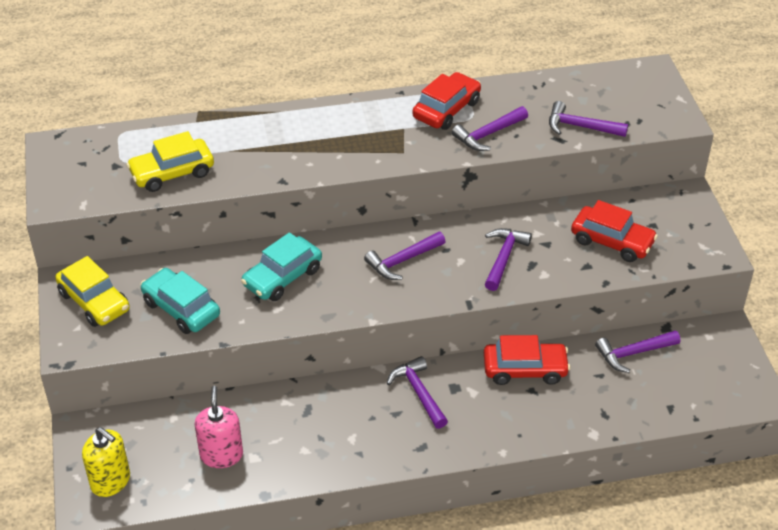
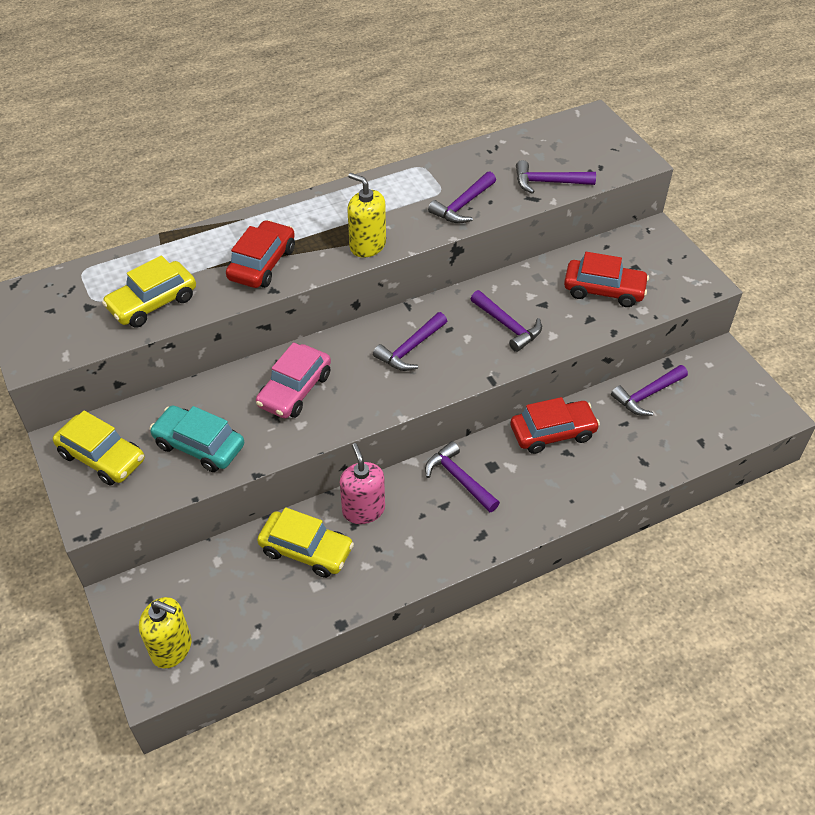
camera: 15 degrees left, 5 degrees up
pink soap dispenser [194,386,243,468] -> pink soap dispenser moved to [340,443,385,524]
turquoise car [241,232,322,301] -> pink car [256,342,331,418]
red car [412,72,481,130] -> red car moved to [226,220,295,288]
purple hammer [485,228,532,291] -> purple hammer turned 135 degrees clockwise [471,290,542,352]
none -> yellow car [257,507,354,578]
none -> yellow soap dispenser [348,173,386,257]

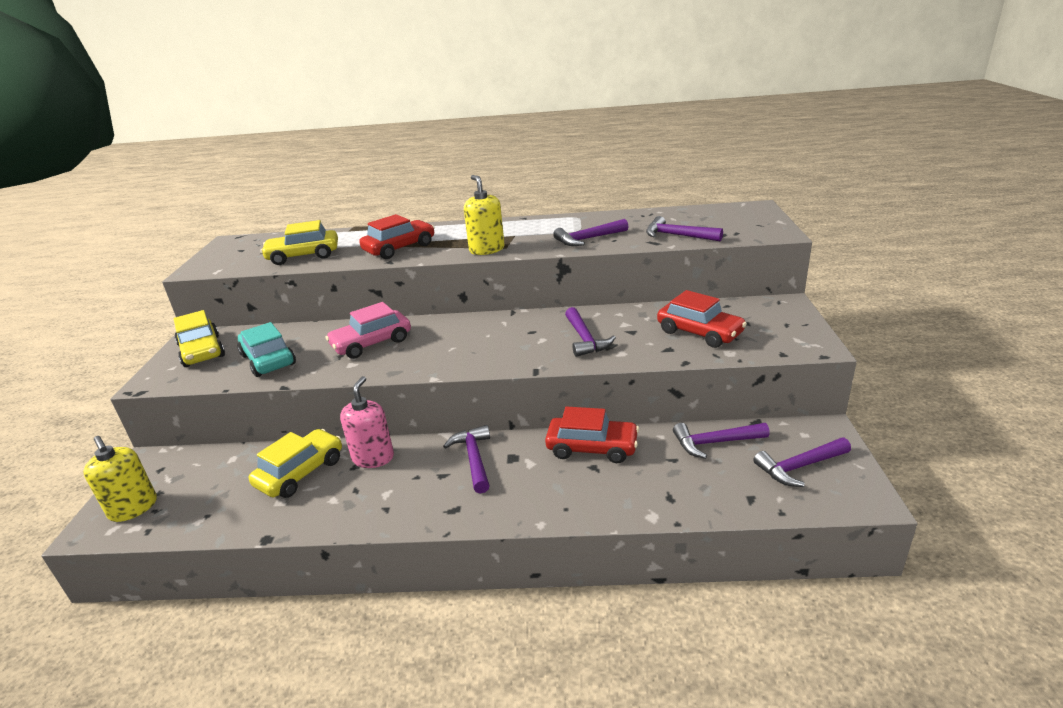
camera: 30 degrees right, 20 degrees down
yellow car [257,507,354,578] -> yellow car turned 105 degrees counterclockwise [249,429,342,498]
purple hammer [373,312,447,371] -> purple hammer moved to [753,438,851,487]

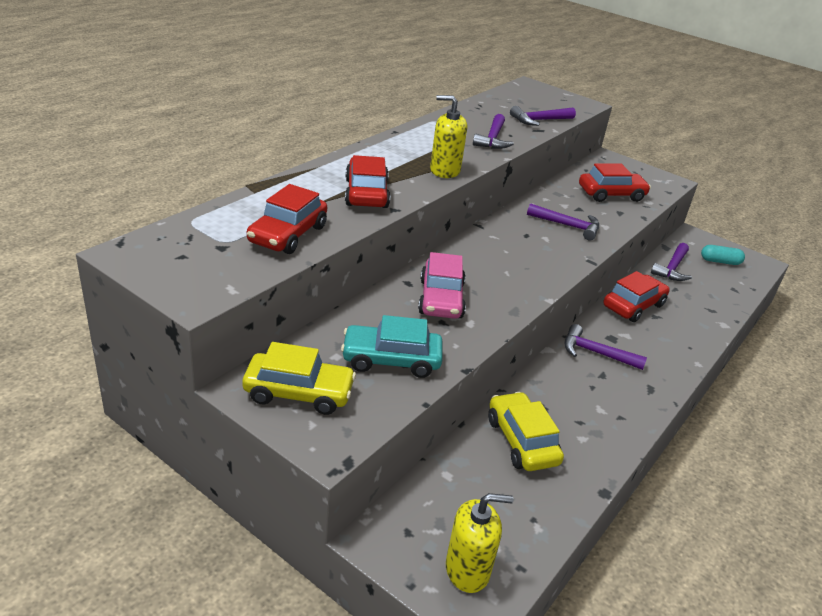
camera: 60 degrees left, 5 degrees up
yellow car [261,220,338,265] -> red car [247,184,327,254]
pink soap dispenser [340,376,394,468] -> none
purple hammer [753,438,851,487] -> turquoise capsule [701,245,745,265]

